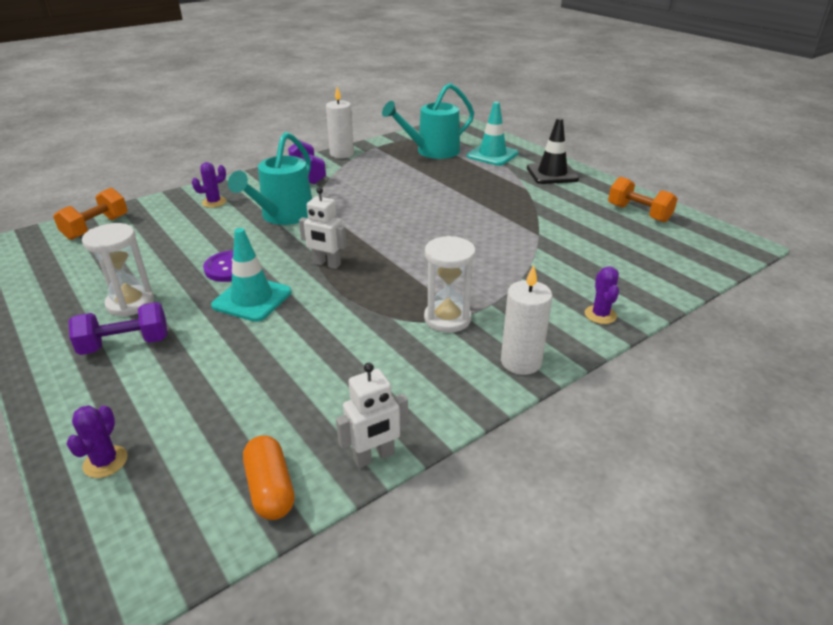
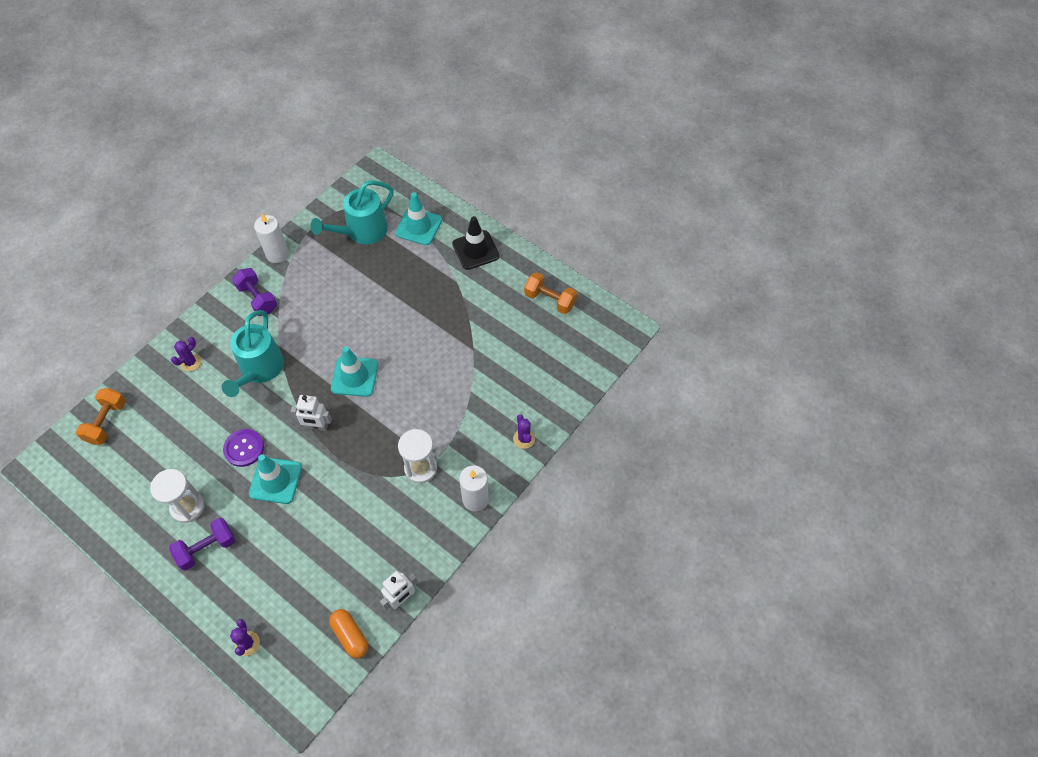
camera: 15 degrees left, 25 degrees up
none -> turquoise traffic cone [331,347,378,397]

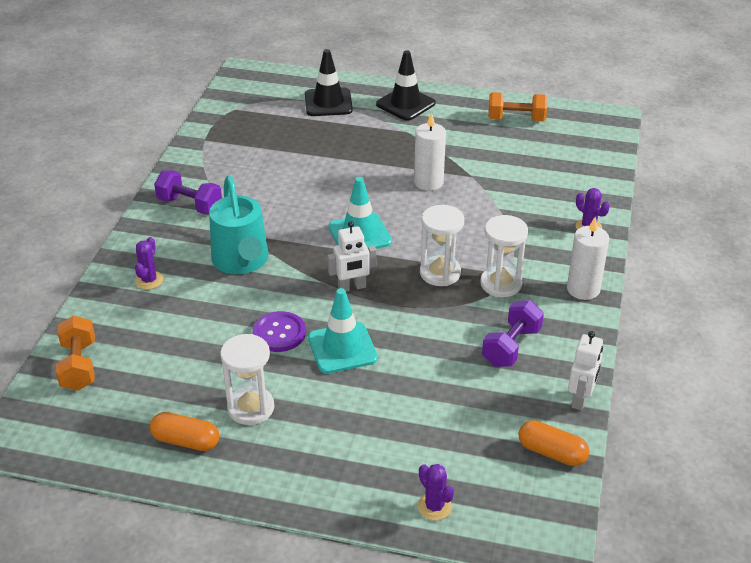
camera: 25 degrees left, 20 degrees down
purple dumbbell [169,518,235,571] -> purple dumbbell moved to [482,300,544,367]
white candle [254,214,289,263] -> white candle moved to [414,112,446,191]
turquoise watering can [310,180,394,244] -> none
turquoise traffic cone [395,192,442,245] -> black traffic cone [305,49,353,116]
none -> orange capsule [150,412,219,451]
none -> white hourglass [420,205,464,286]

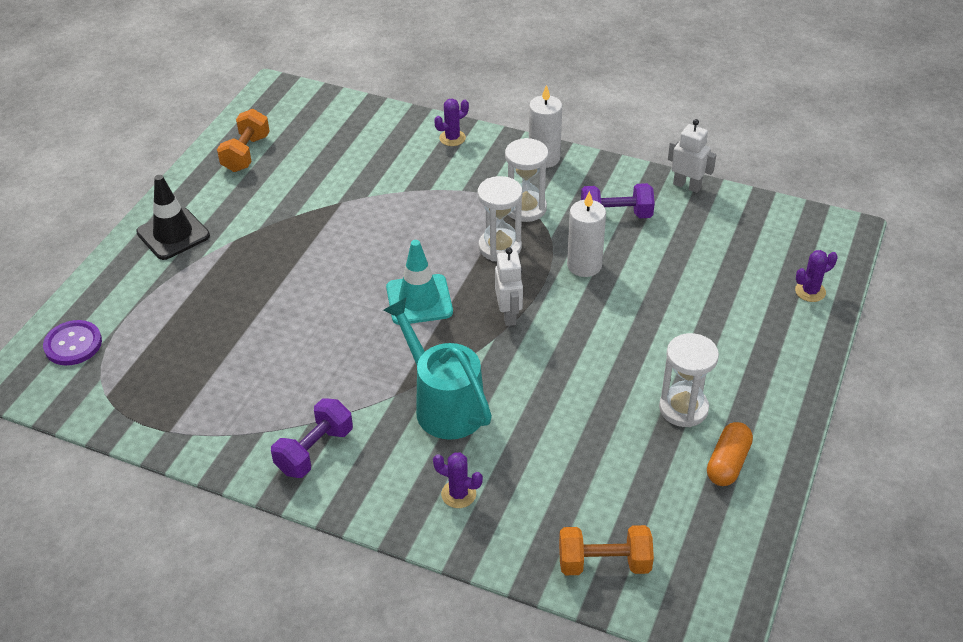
camera: 80 degrees left, 5 degrees up
turquoise watering can [209,176,269,274] -> turquoise watering can turned 120 degrees counterclockwise [383,298,492,440]
purple button [253,311,306,352] -> purple button moved to [43,320,102,365]
black traffic cone [305,49,353,116] -> none
turquoise traffic cone [308,288,378,374] -> none
white candle [414,112,446,191] -> white candle moved to [567,191,606,277]
purple dumbbell [482,300,544,367] -> purple dumbbell turned 45 degrees counterclockwise [581,183,655,218]
orange capsule [519,420,589,466] -> none

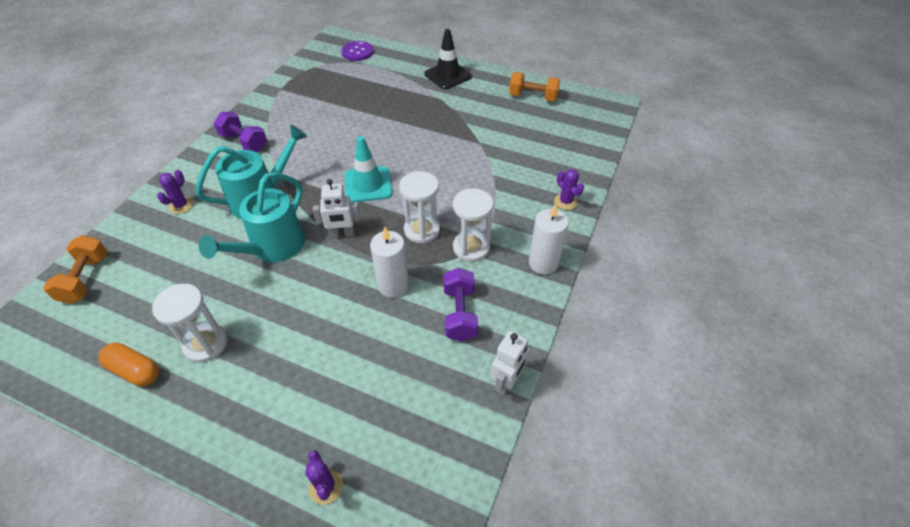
camera: 90 degrees right, 5 degrees up
none -> turquoise watering can [199,172,305,262]

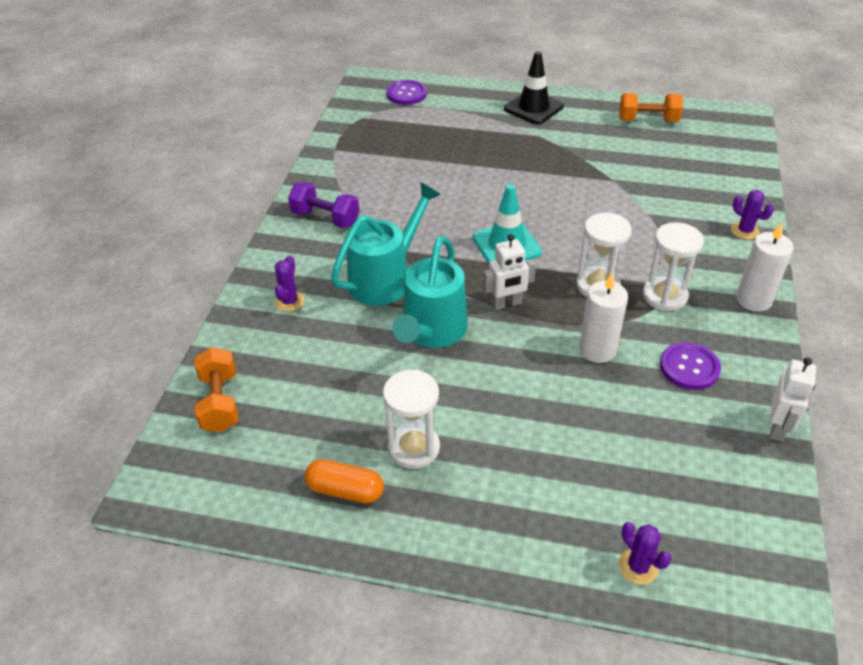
camera: 10 degrees left, 5 degrees down
purple dumbbell [444,268,478,342] -> purple button [660,342,721,390]

